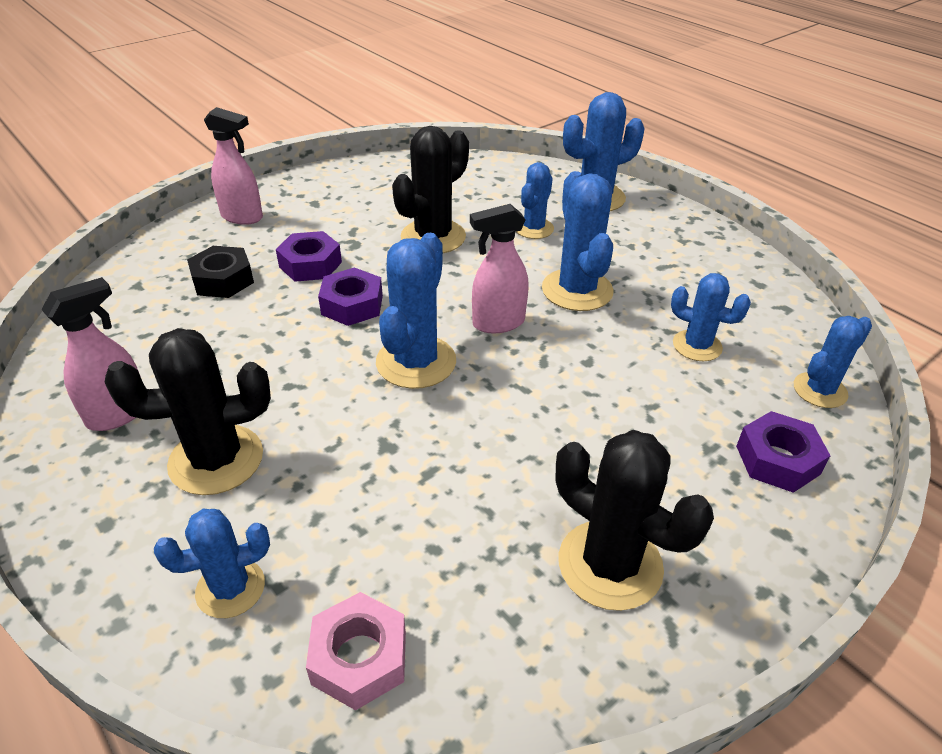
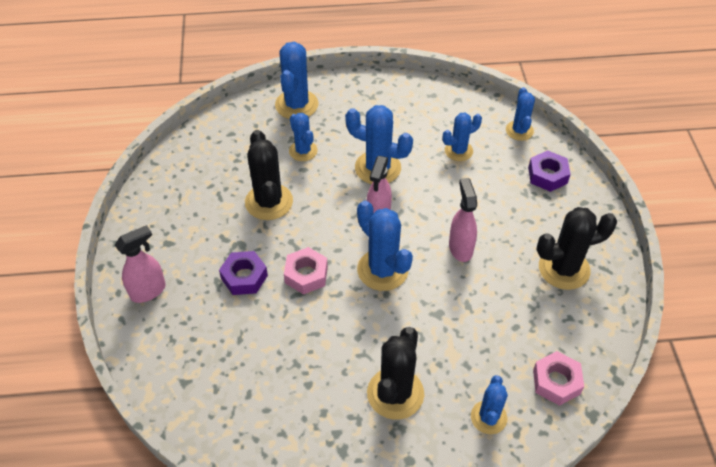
camera: 55 degrees left, 10 degrees up
pink spray bottle [41,277,141,431] -> pink spray bottle moved to [449,178,477,262]
black nut [187,246,254,298] -> none
purple nut [318,267,383,326] -> pink nut [284,247,328,295]

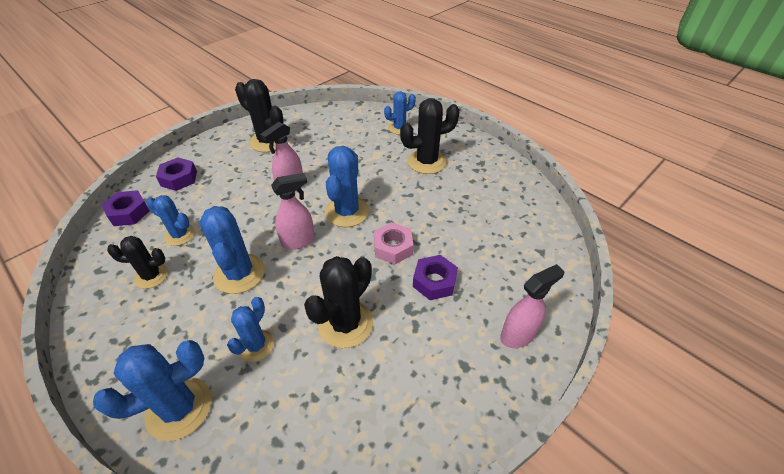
camera: 130 degrees left, 5 degrees down
pink spray bottle [115,225,166,303] -> pink spray bottle turned 135 degrees clockwise [500,264,564,348]
blue cactus [506,87,535,141] -> purple nut [102,190,150,226]
pink nut [533,351,584,406] -> none
none -> black cactus [107,236,168,289]

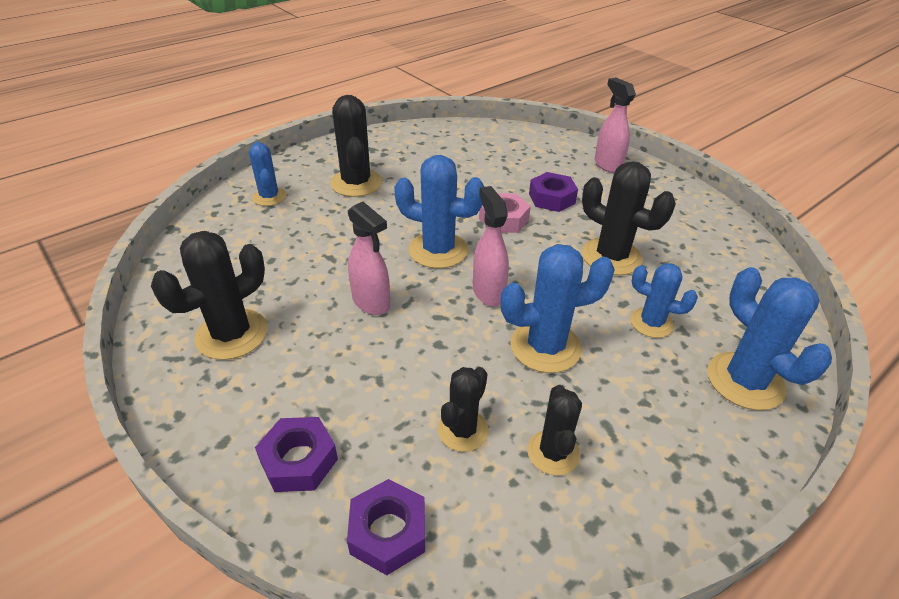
camera: 85 degrees left, 5 degrees down
blue cactus [146,195,195,246] -> black cactus [438,367,489,452]

